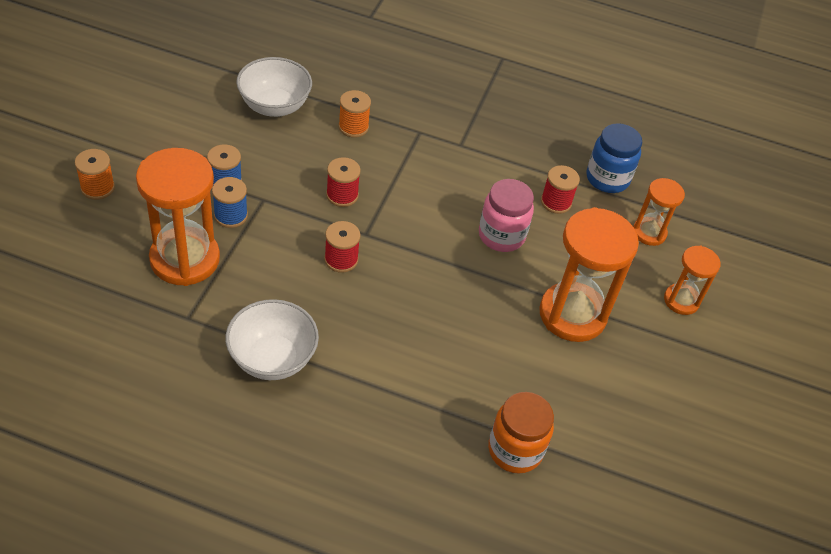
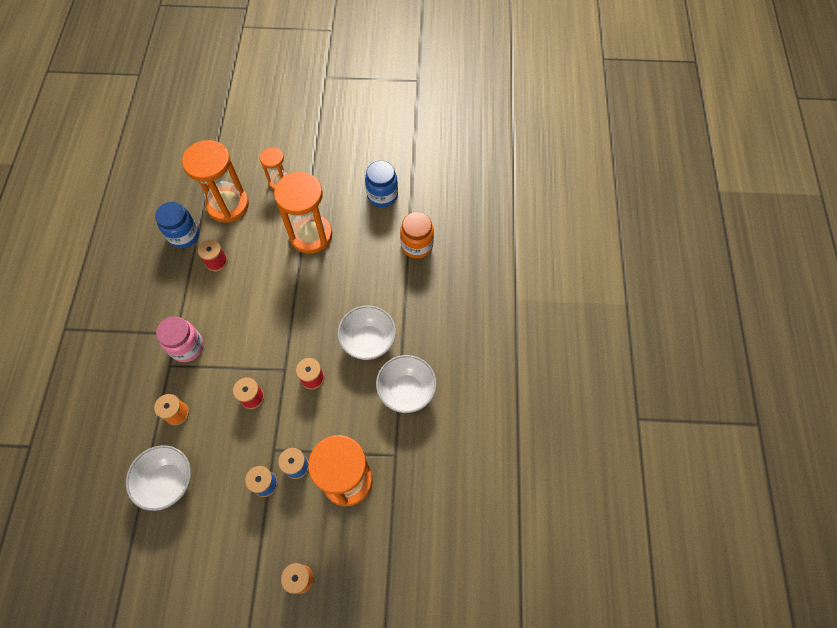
camera: 100 degrees left, 15 degrees up
pink jar [479,179,534,252] -> pink jar moved to [156,316,204,362]
orange hourglass [633,178,685,246] -> orange hourglass [182,140,249,223], size x1.84
none -> white bowl [337,306,396,360]
none -> blue jar [365,161,398,207]

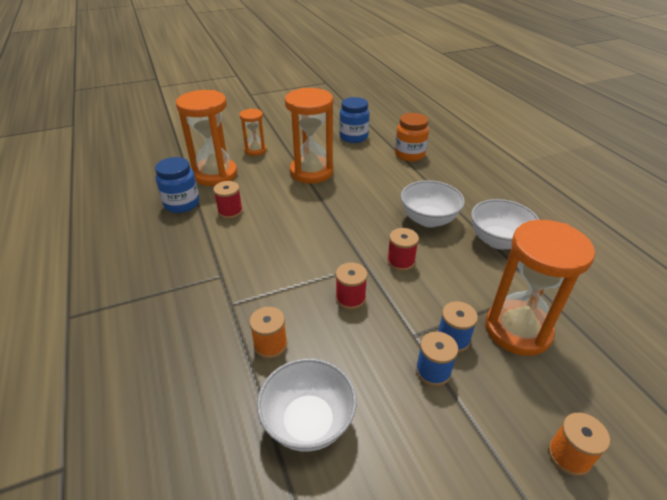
camera: 25 degrees left, 25 degrees down
pink jar [156,316,204,362] -> none

